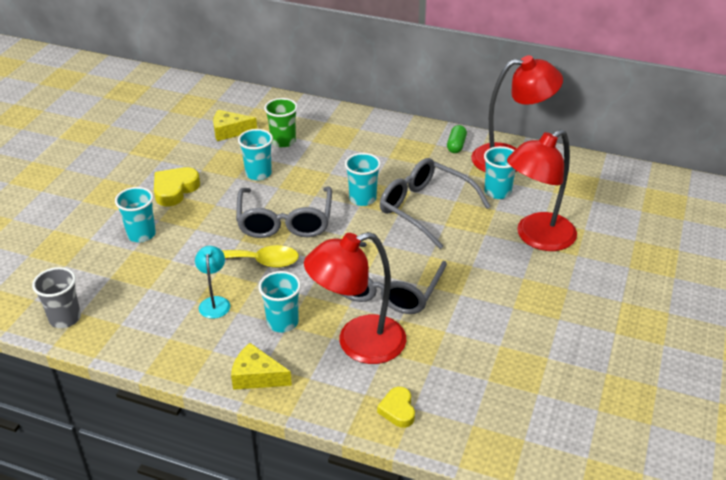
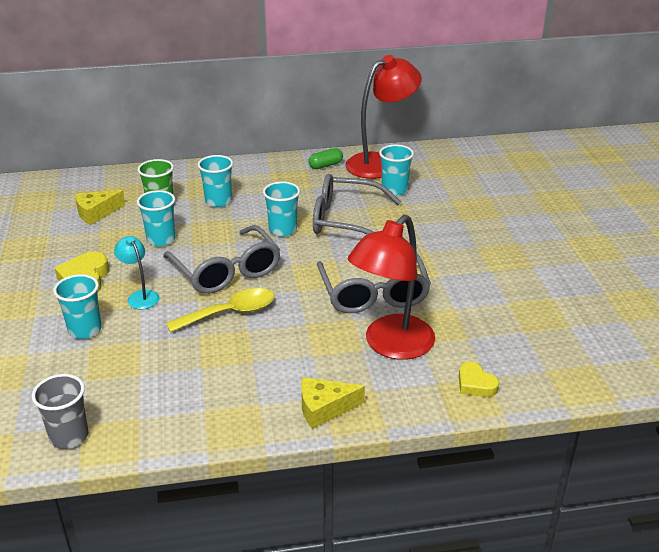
camera: 30 degrees left, 5 degrees down
turquoise lamp [195,246,230,319] -> turquoise lamp moved to [114,236,160,309]
turquoise cup [258,271,301,332] -> turquoise cup moved to [198,155,233,208]
green capsule [447,125,467,153] -> green capsule turned 75 degrees clockwise [308,148,343,169]
red lamp [507,129,577,251] -> none

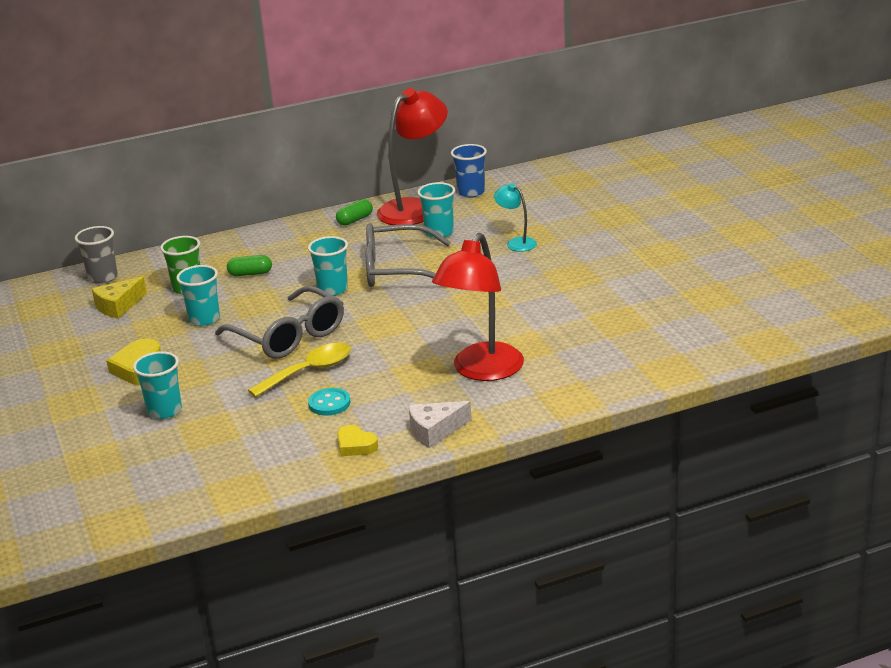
camera: 10 degrees left, 5 degrees down
grey cup [31,374,89,449] -> grey cup moved to [75,226,118,284]
turquoise lamp [114,236,160,309] -> turquoise lamp moved to [494,183,537,252]
turquoise cup [198,155,233,208] -> green capsule [227,255,272,276]
yellow cheese [301,377,365,429] -> white cheese [409,401,472,448]
grey glasses [317,253,431,313] -> none
yellow heart [459,362,499,397] -> yellow heart moved to [337,425,378,456]
none -> turquoise button [308,388,351,416]
none -> blue cup [451,144,487,198]

